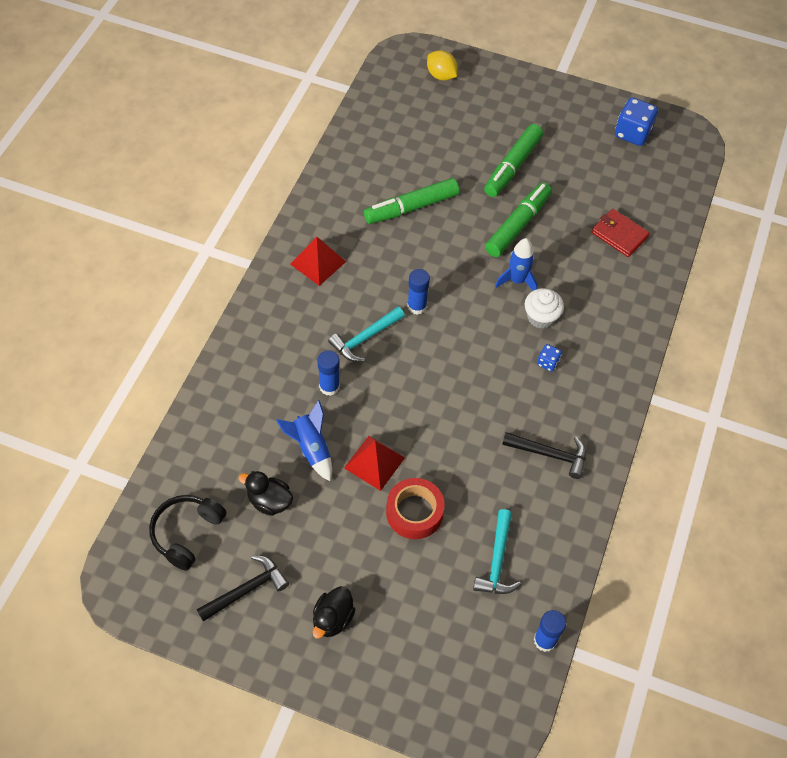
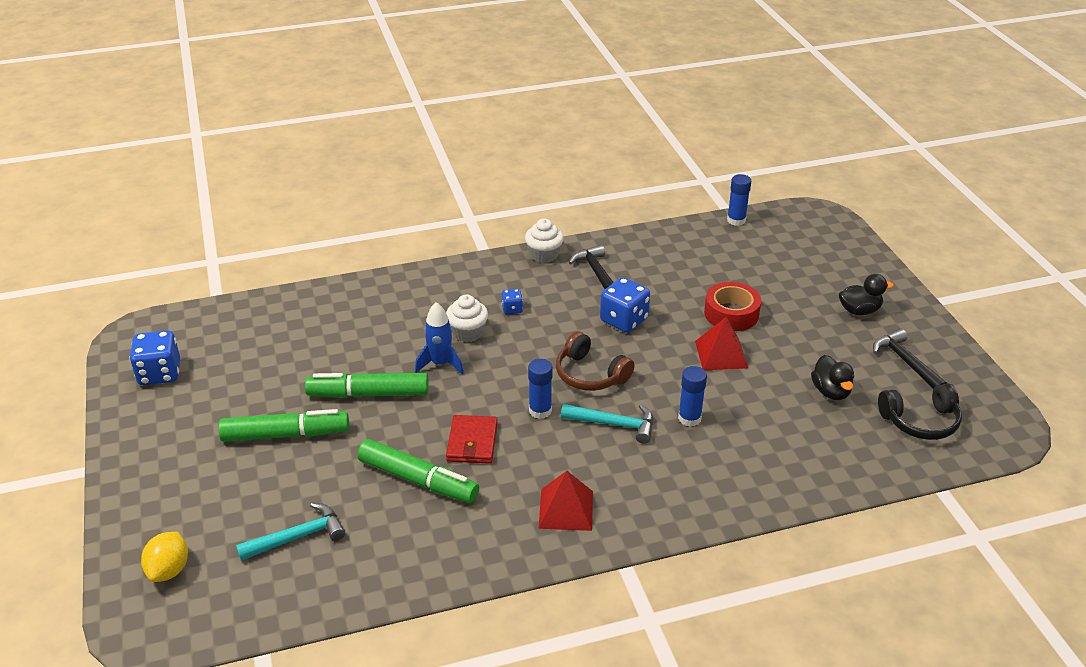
camera: 125 degrees left, 20 degrees down
black hammer [197,555,289,622] -> black hammer turned 45 degrees clockwise [873,329,947,389]
blue rocket [276,400,332,481] -> none
turquoise hammer [473,509,521,594] -> turquoise hammer moved to [236,503,345,561]
red wallet [592,209,650,257] -> red wallet moved to [446,415,498,464]
none -> white cupcake [525,219,564,263]
none -> brown headphones [556,331,635,391]
none -> blue dice [600,277,650,333]

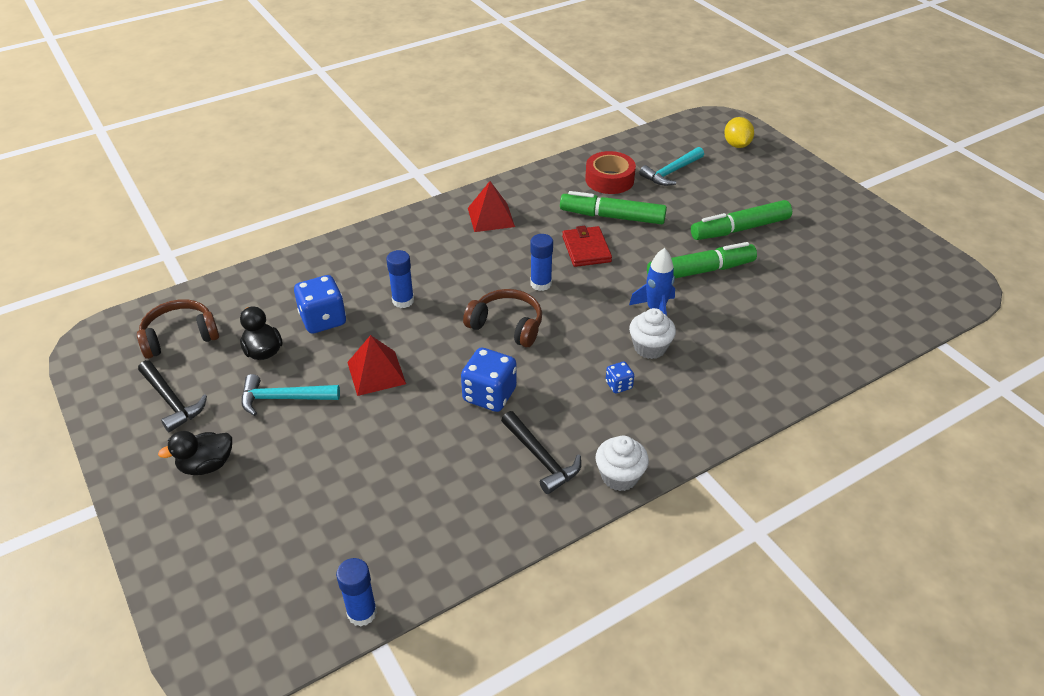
camera: 165 degrees right, 5 degrees up
blue dice [130,331,180,385] -> blue dice moved to [294,275,346,334]
turquoise hammer [561,404,653,444] -> turquoise hammer moved to [241,374,340,416]
red tape [704,282,761,331] -> red tape moved to [585,151,636,194]
black headphones [878,383,962,440] -> brown headphones [137,299,219,359]

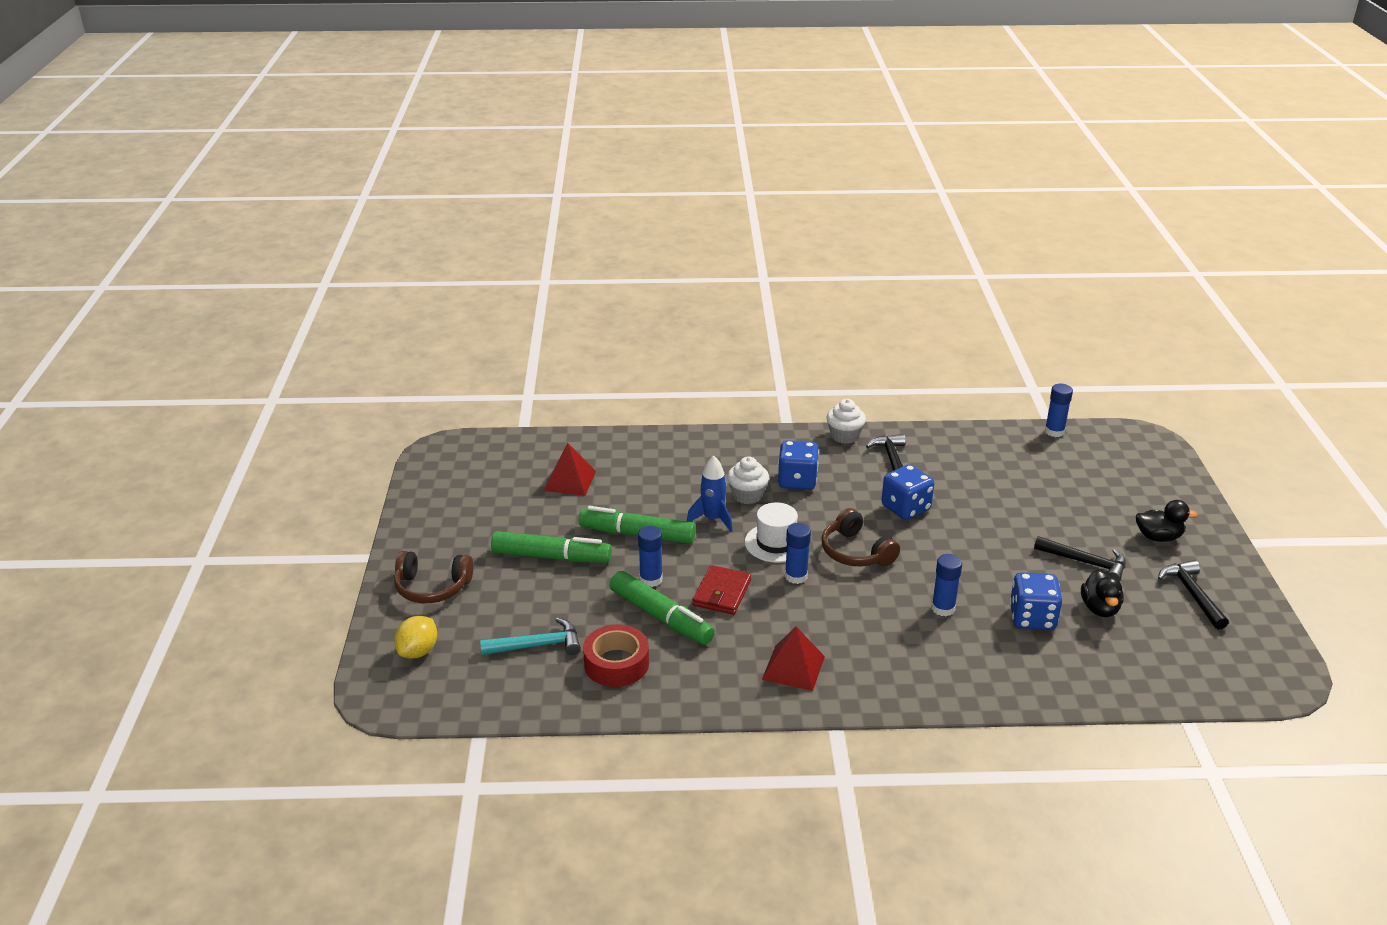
camera: 150 degrees left, 10 degrees down
brown headphones [137,299,219,359] -> brown headphones moved to [394,551,473,603]
turquoise hammer [241,374,340,416] -> black hammer [1034,536,1126,582]
red pyramid [347,335,406,396] -> red pyramid moved to [543,443,596,496]
blue dice [606,361,634,393] -> blue dice [778,440,819,490], size x1.96
none -> blue glue stick [638,526,663,587]
none -> white hat [745,502,798,563]

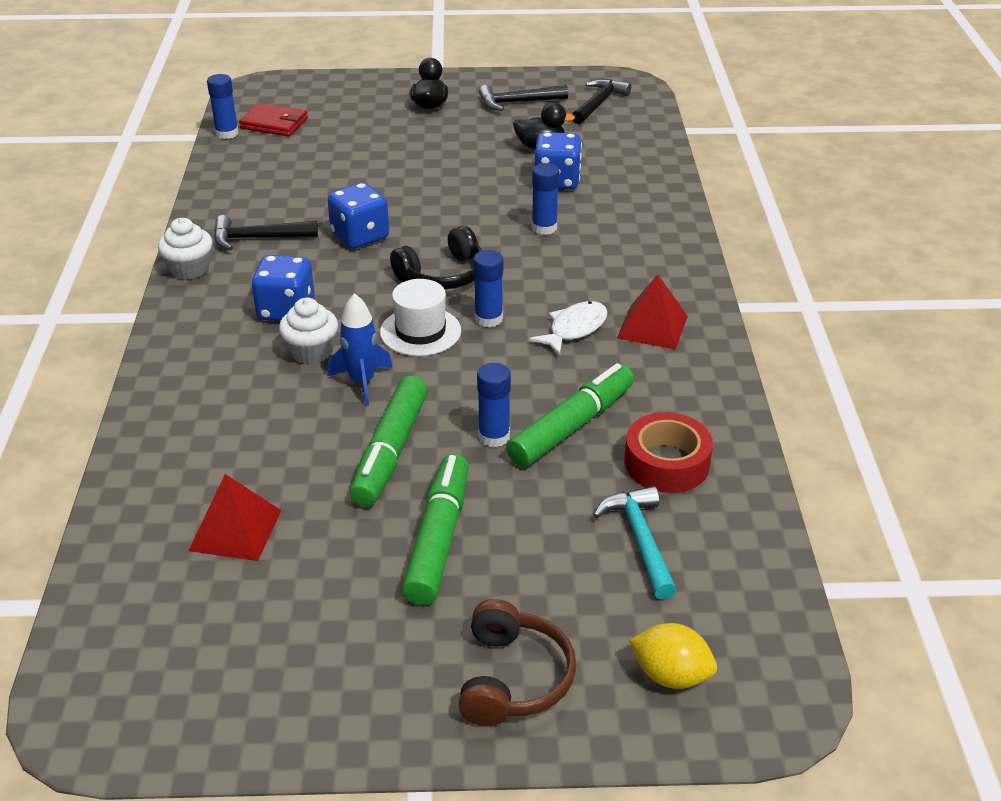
camera: 90 degrees left, 5 degrees up
red wallet [693,565,751,615] -> red wallet moved to [239,103,308,137]
brown headphones [822,508,900,566] -> black headphones [390,226,483,289]
black hammer [1034,536,1126,582] -> black hammer moved to [572,79,631,124]
none -> white fish [529,301,608,356]

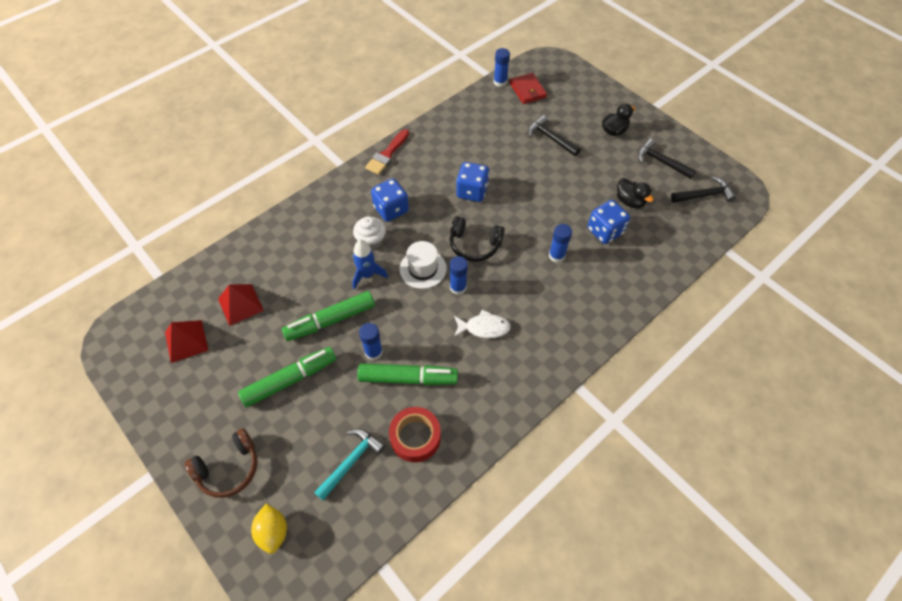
camera: 50 degrees right, 20 degrees up
white cupcake [158,218,213,279] -> red brush [365,129,409,175]
black hammer [214,215,318,250] -> black hammer moved to [528,115,580,156]
red pyramid [617,274,688,350] -> red pyramid moved to [165,320,209,363]

